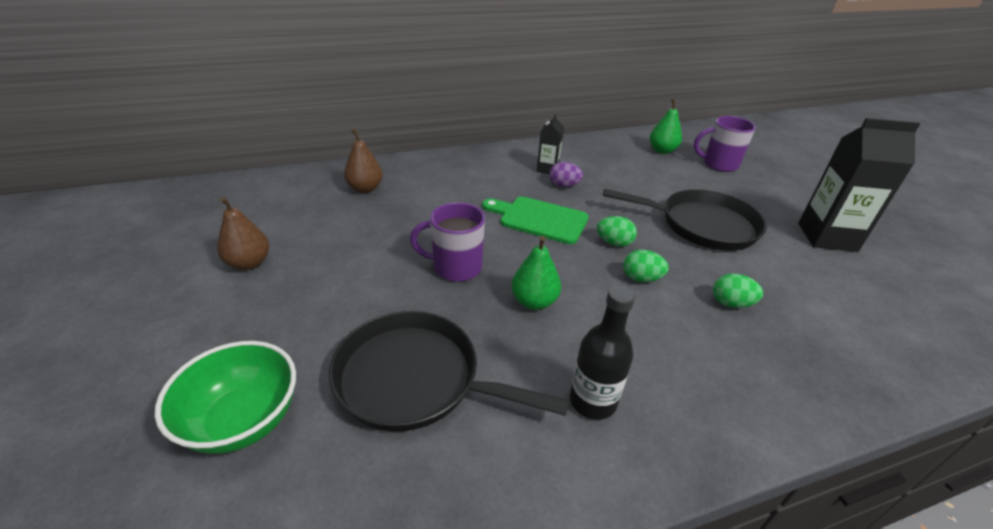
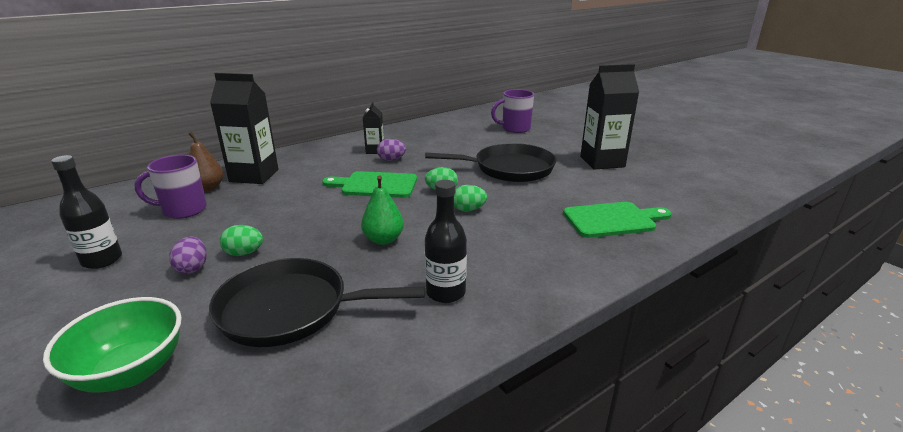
camera: 15 degrees left, 10 degrees down
brown pear [217,197,269,270] -> black bottle [51,155,122,269]
purple mug [410,202,485,282] -> purple mug moved to [134,155,207,219]
green pear [650,99,682,154] -> none
green egg [713,274,763,308] -> green egg moved to [220,225,263,256]
none -> purple egg [169,237,207,274]
none -> black carton [210,73,279,184]
none -> green cutting board [563,202,672,238]

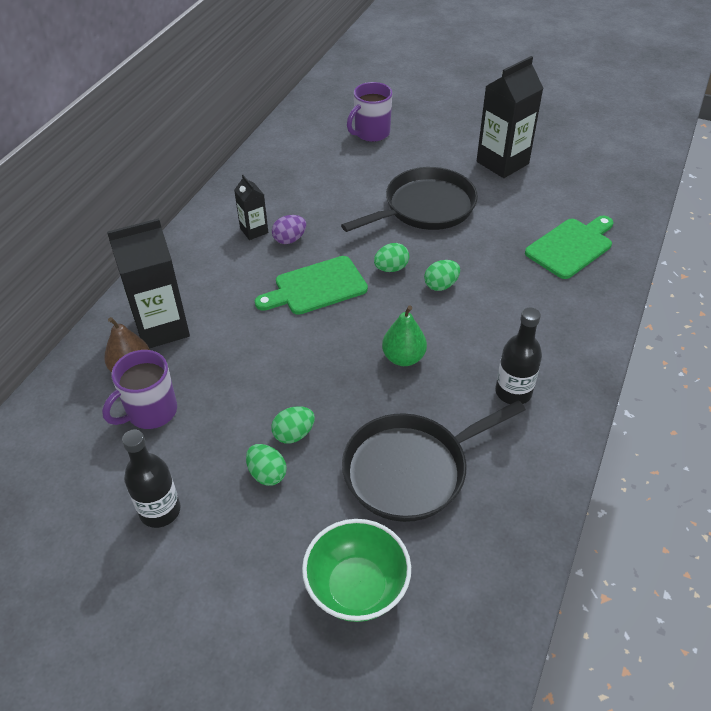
camera: 30 degrees left, 20 degrees up
purple egg [169,237,207,274] -> green egg [246,444,287,486]

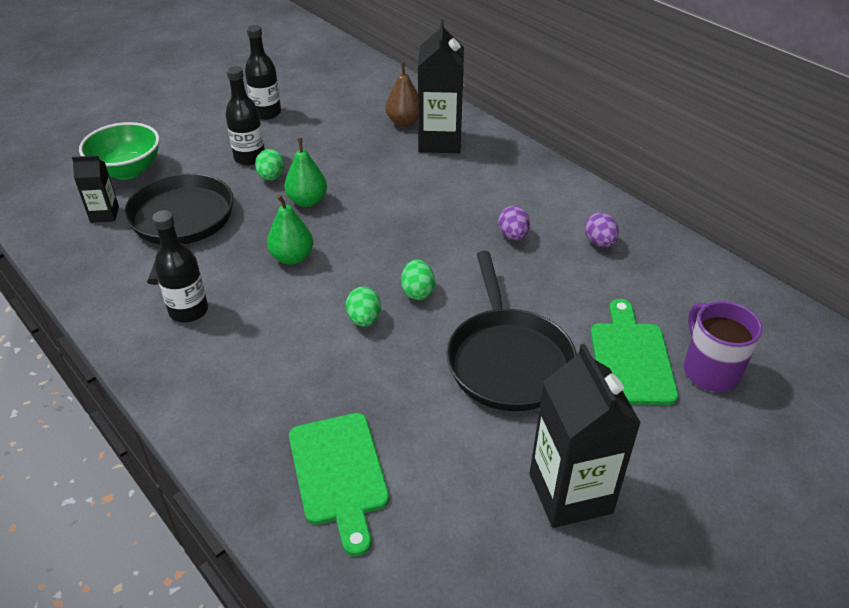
camera: 115 degrees right, 5 degrees down
purple mug [102,350,177,429] -> none
black carton [234,175,268,240] -> black carton moved to [72,155,119,223]
green egg [246,444,287,486] -> black bottle [226,66,265,165]
green cutting board [255,256,368,315] -> green cutting board moved to [590,299,678,405]
none -> green pear [284,138,327,207]
none -> purple egg [585,213,619,248]

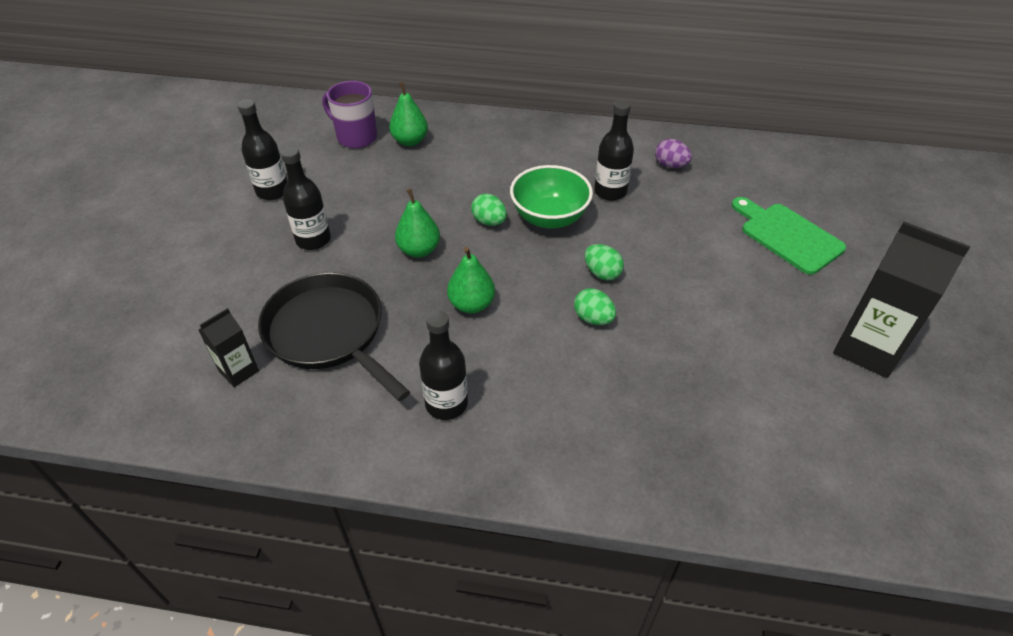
camera: 40 degrees left, 5 degrees up
green bowl [79,122,159,180] -> green bowl moved to [510,165,593,229]
green egg [255,149,284,181] -> green egg moved to [471,194,507,226]
green cutting board [289,413,389,556] -> none
brown pear [386,63,418,126] -> green pear [389,82,428,146]
black carton [418,20,464,153] -> none
black pan [446,251,577,411] -> none
purple egg [498,206,530,241] -> black bottle [594,100,634,201]
purple mug [684,301,762,392] -> purple mug moved to [322,81,377,148]

